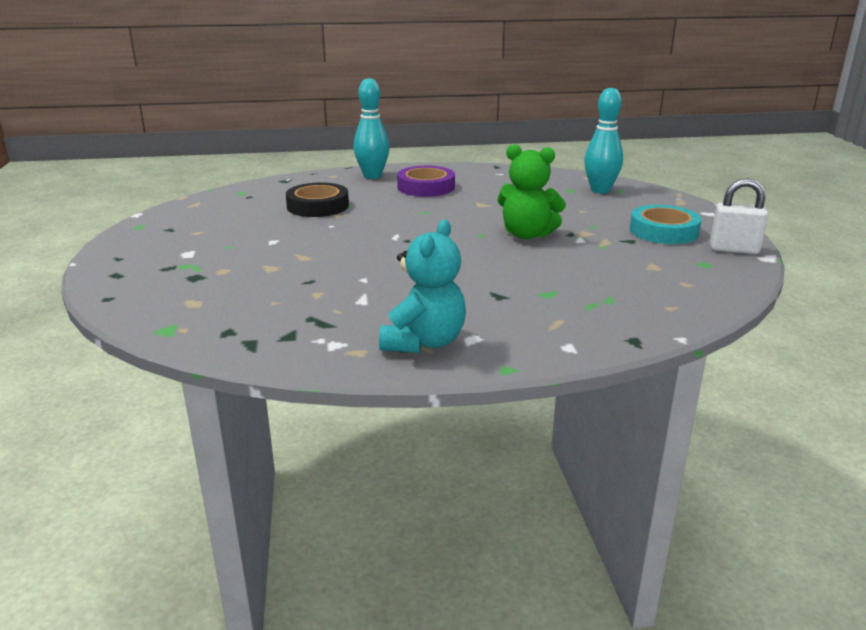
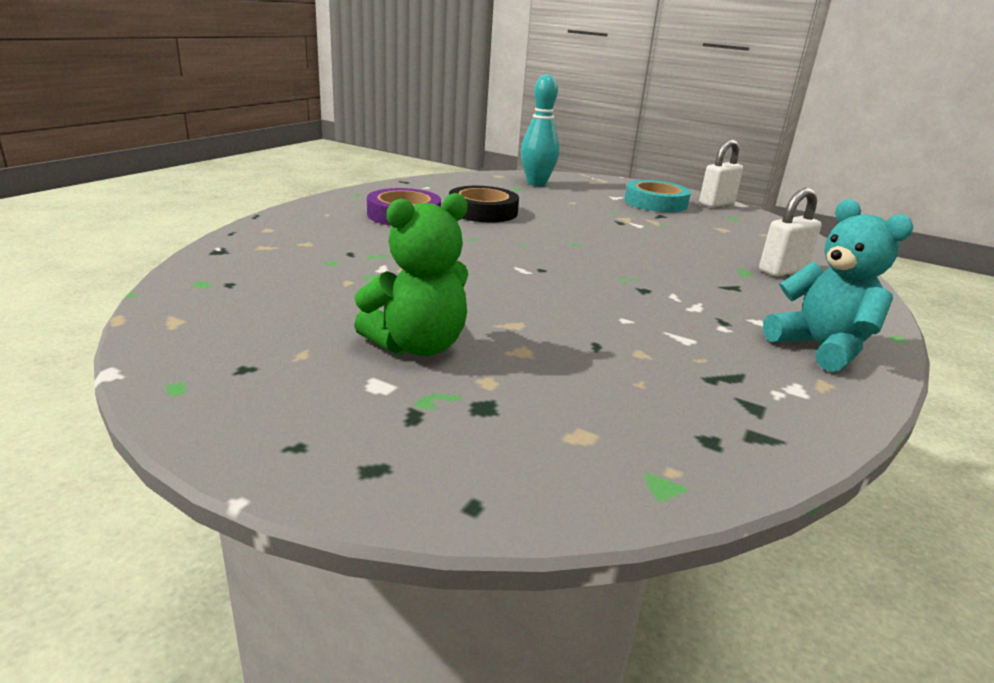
camera: 55 degrees left, 0 degrees up
black tape [286,182,349,217] -> black tape moved to [449,186,519,222]
turquoise bowling pin [354,78,390,179] -> none
green teddy bear [497,144,566,239] -> green teddy bear moved to [354,193,469,356]
none -> white padlock [759,187,822,277]

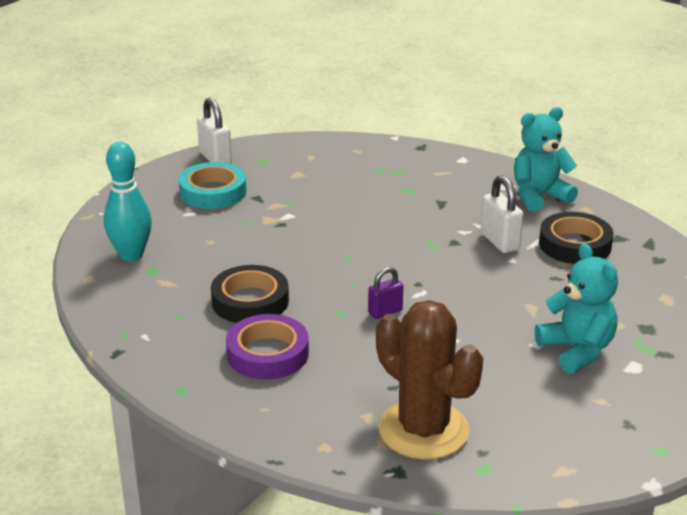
camera: 80 degrees left, 5 degrees up
green teddy bear [354,193,469,356] -> turquoise teddy bear [535,243,618,374]
white padlock [759,187,822,277] -> white padlock moved to [481,175,523,253]
none -> purple padlock [368,267,403,319]
none -> brown cactus [376,300,483,460]
none -> black tape [539,212,613,264]

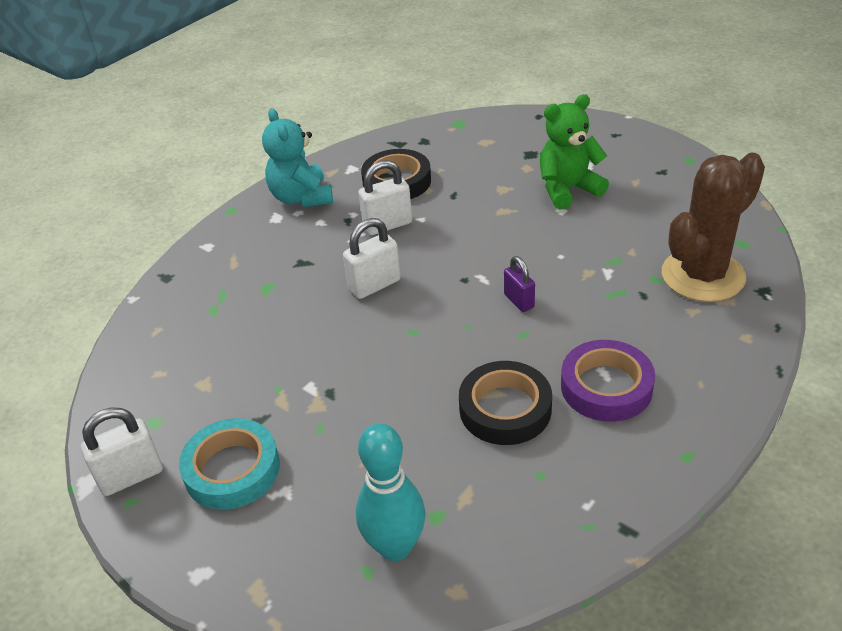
camera: 85 degrees left, 10 degrees up
turquoise teddy bear [535,243,618,374] -> green teddy bear [540,94,609,209]
none -> white padlock [343,218,401,299]

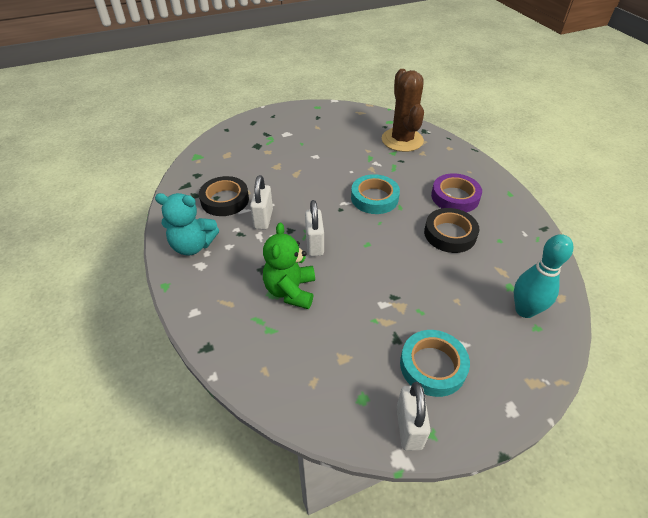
camera: 65 degrees left, 5 degrees up
purple padlock [504,256,535,312] -> turquoise tape [351,174,400,214]
green teddy bear [540,94,609,209] -> green teddy bear moved to [263,223,315,309]

